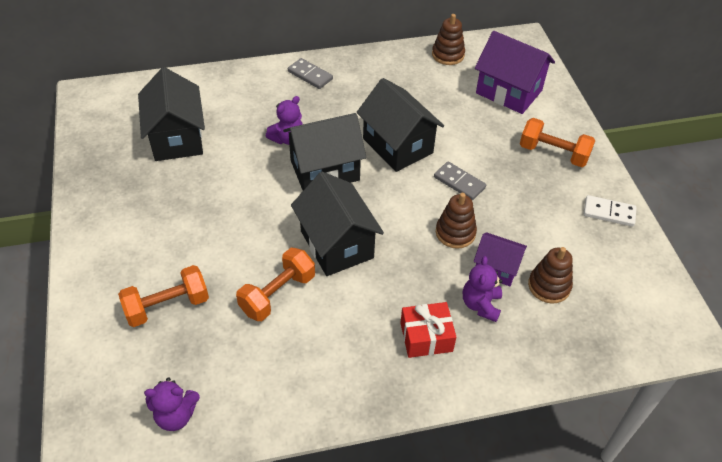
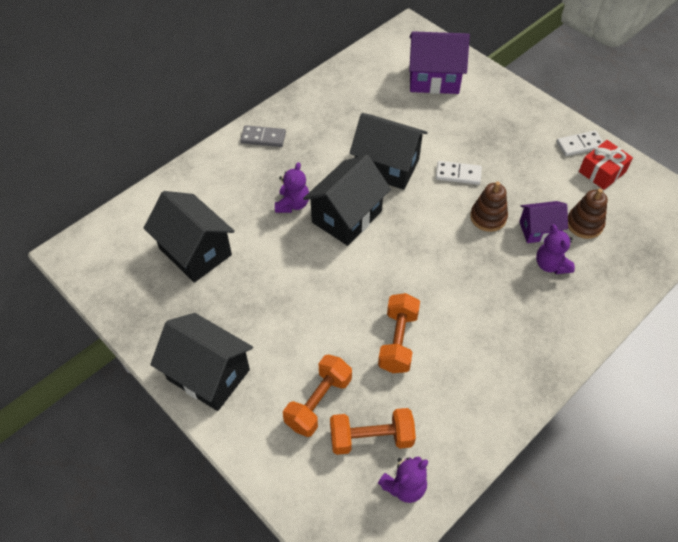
camera: 30 degrees left, 5 degrees up
black house [291,172,384,276] -> black house moved to [150,313,253,411]
red gift [400,302,456,358] -> red gift moved to [579,140,633,190]
brown stacking toy [432,14,465,65] -> none
grey domino [434,161,486,200] -> white domino [436,161,482,185]
orange dumbbell [520,118,595,167] -> orange dumbbell moved to [330,408,416,455]

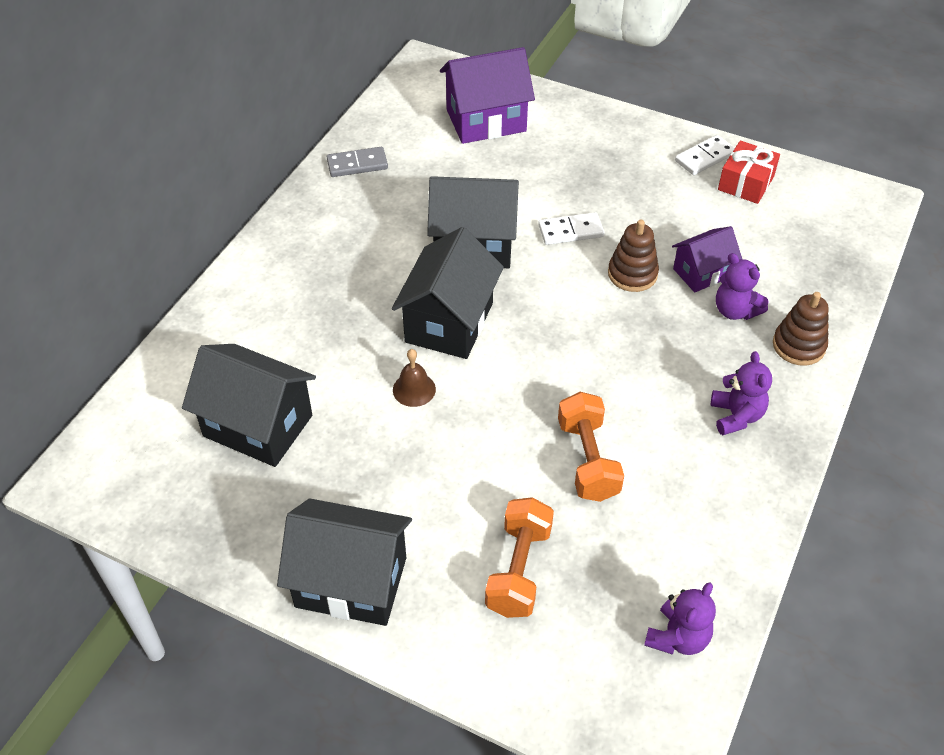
camera: 20 degrees left, 5 degrees down
grey domino [240,125,286,147] -> grey domino moved to [327,147,388,177]
purple teddy bear [275,162,309,213] -> purple teddy bear moved to [711,351,772,435]
orange dumbbell [330,408,416,455] -> none
brown stacking toy [568,189,608,239] -> brown stacking toy moved to [773,292,829,366]
none -> brown bell [393,349,436,407]

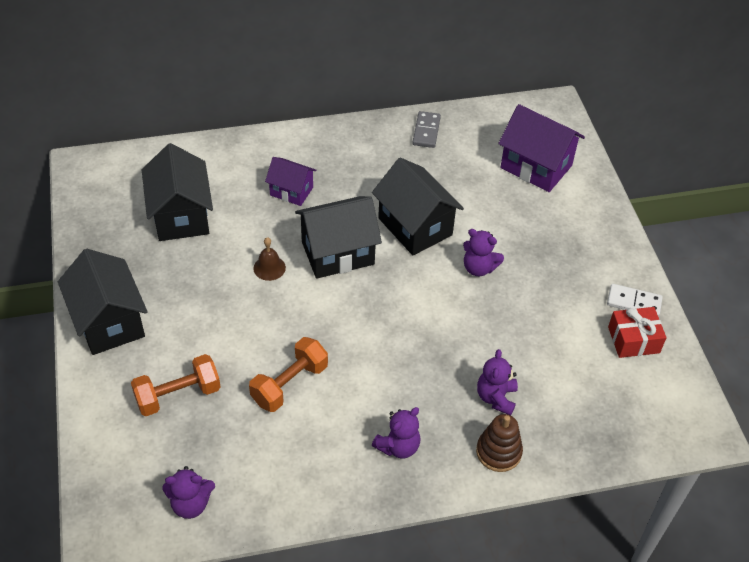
camera: 50 degrees right, 0 degrees up
grey domino [327,147,388,177] -> grey domino turned 60 degrees clockwise [412,111,441,148]
white domino [538,212,604,245] -> purple teddy bear [463,229,504,276]
brown stacking toy [608,219,659,292] -> none
purple house [672,226,742,293] -> purple house moved to [265,157,316,206]

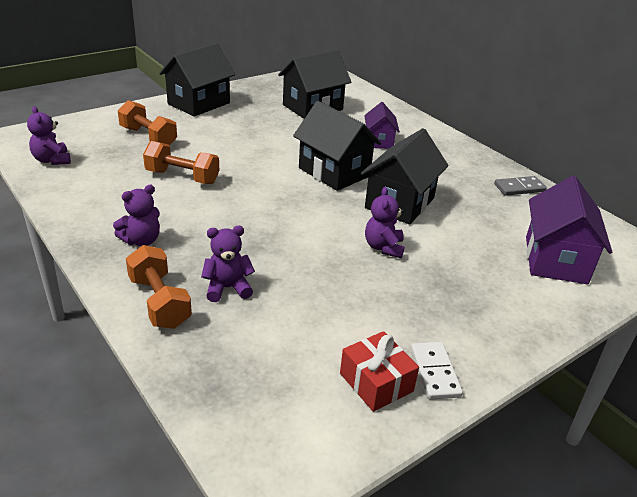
camera: 65 degrees right, 15 degrees down
brown bell [253,237,286,281] -> none
purple teddy bear [372,407,420,458] -> purple teddy bear turned 60 degrees counterclockwise [113,185,160,246]
brown stacking toy [476,414,523,472] -> orange dumbbell [126,245,192,329]

